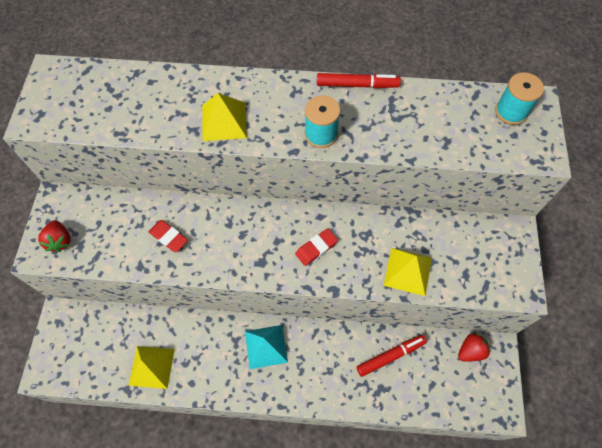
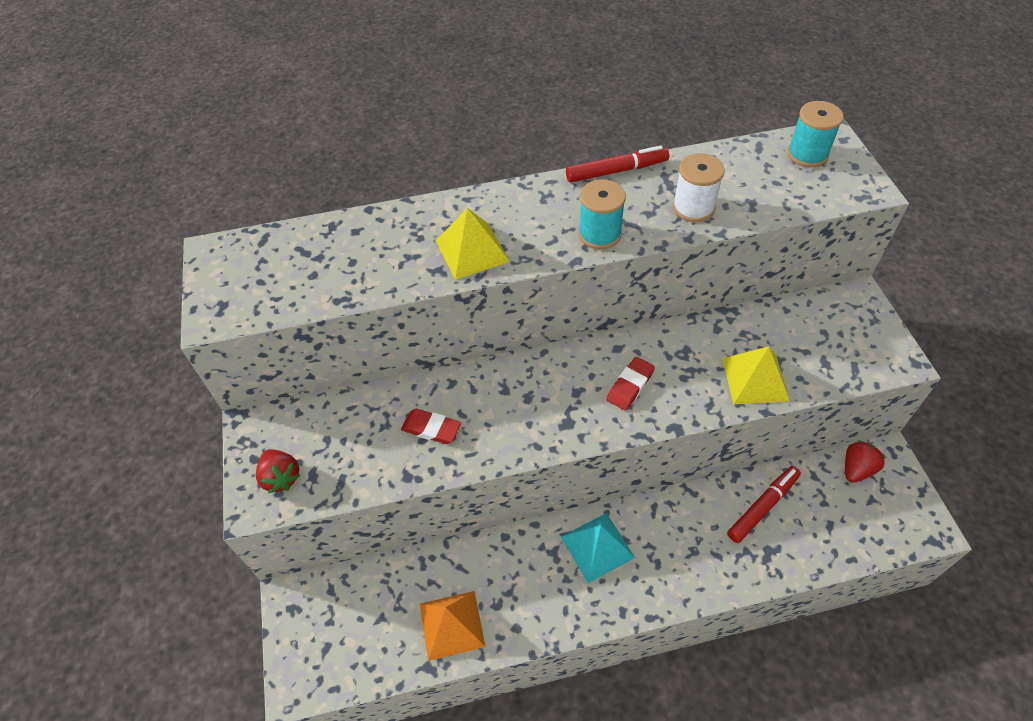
camera: 15 degrees left, 10 degrees down
yellow pyramid [128,346,175,389] -> orange pyramid [419,591,486,661]
none -> white spool [673,153,725,222]

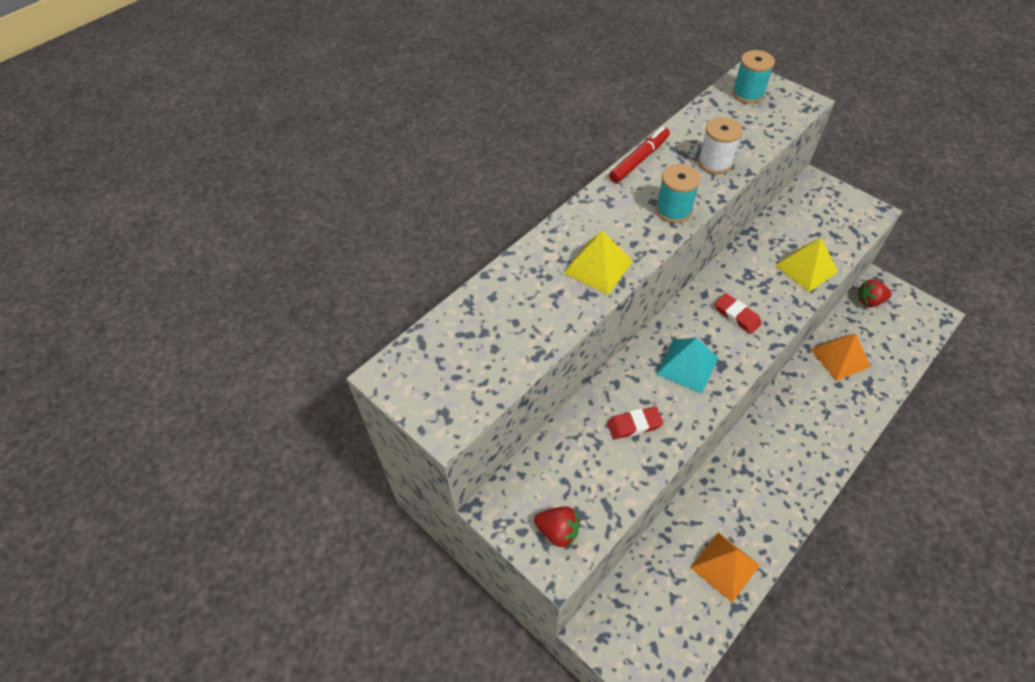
camera: 35 degrees left, 0 degrees up
turquoise pyramid [561,513,635,583] -> turquoise pyramid moved to [656,338,719,394]
red eraser [606,357,655,411] -> red eraser turned 45 degrees counterclockwise [715,293,762,334]
red marker [727,466,801,543] -> orange pyramid [811,334,871,381]
red strawberry [845,440,886,483] -> red strawberry turned 105 degrees counterclockwise [858,279,892,307]

